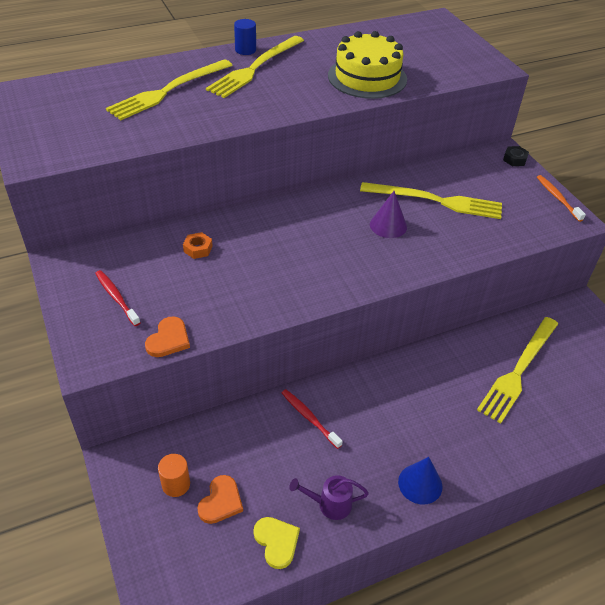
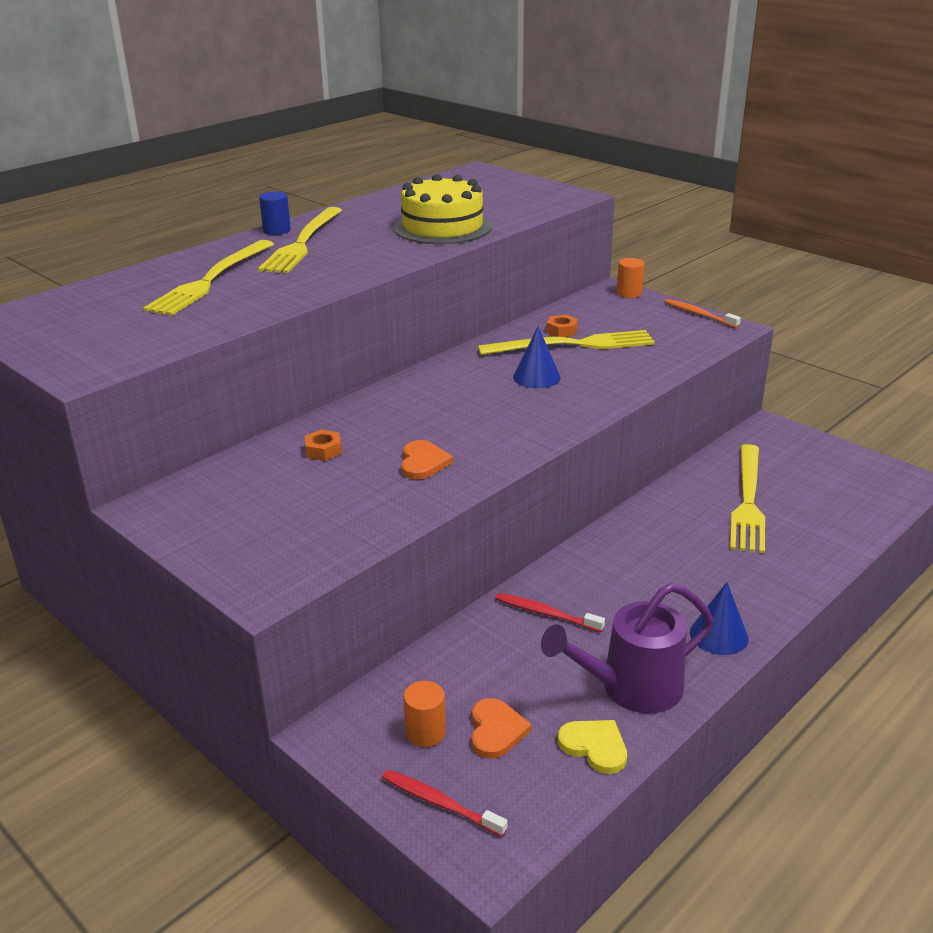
camera: 20 degrees left, 15 degrees down
red toothbrush [95,270,140,326] -> red toothbrush moved to [382,770,508,837]
orange heart [145,316,190,357] -> orange heart moved to [401,440,453,479]
purple watering can [289,475,369,520] -> purple watering can [541,583,714,714], size x1.80
purple cone [370,191,407,238] -> blue cone [513,327,561,388]
black nut [503,146,529,166] -> orange cylinder [617,258,645,298]
none -> orange nut [546,315,578,337]

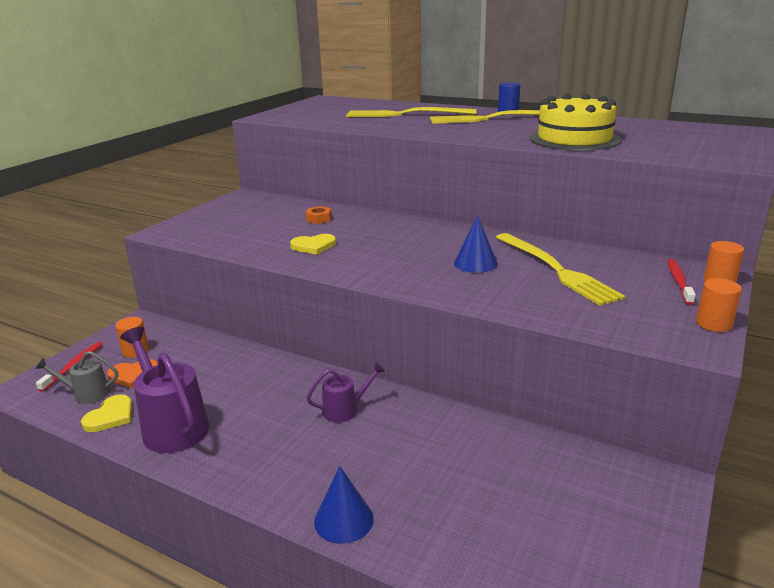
camera: 75 degrees right, 5 degrees down
orange heart [401,440,453,479] -> yellow heart [290,234,336,255]
red toothbrush [495,593,605,632] -> red toothbrush moved to [668,259,696,305]
orange nut [546,315,578,337] -> none
orange toothbrush [664,299,741,328] -> orange cylinder [696,278,742,332]
blue cone [690,582,749,655] -> blue cone moved to [314,466,374,544]
yellow fork [730,444,765,554] -> none
none -> grey watering can [35,351,118,404]
none -> purple watering can [307,362,385,423]

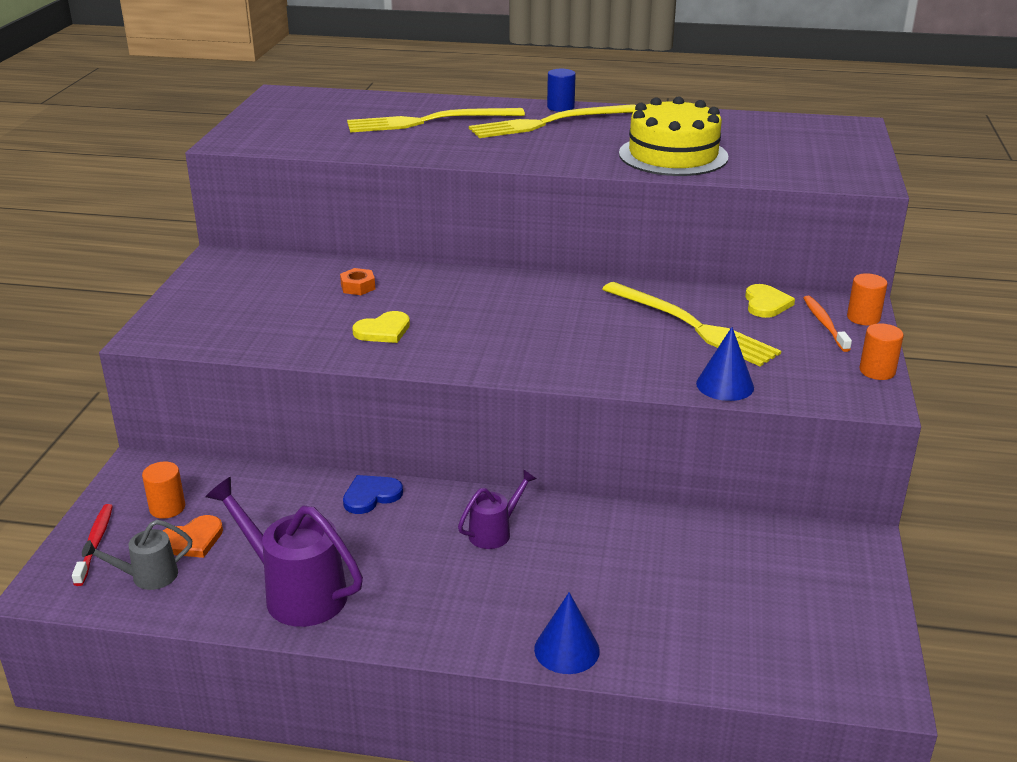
camera: 20 degrees left, 5 degrees up
yellow heart [81,394,132,432] -> yellow heart moved to [745,284,795,318]
blue cone [454,215,498,273] -> blue cone moved to [696,327,754,401]
red toothbrush [668,259,696,305] -> orange toothbrush [803,296,852,352]
none -> blue heart [343,475,403,514]

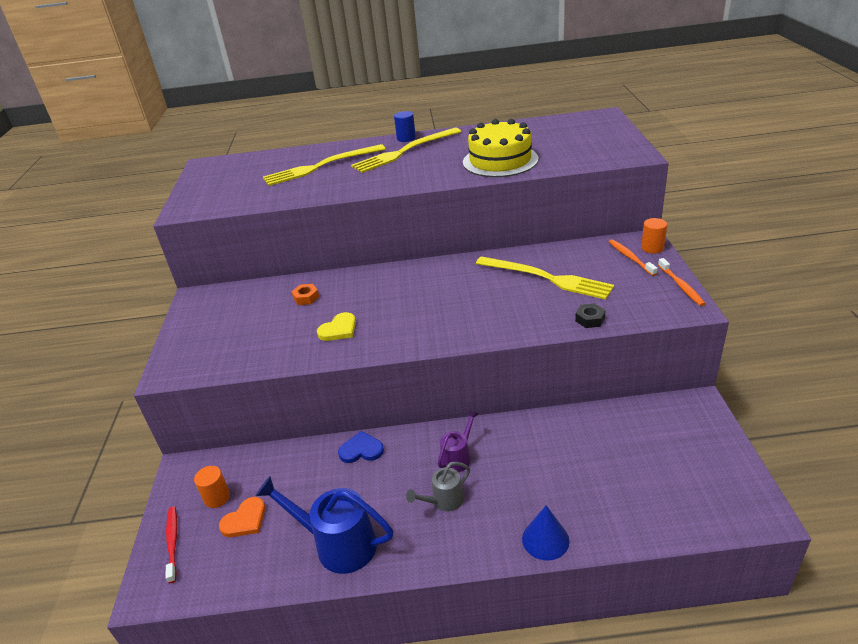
camera: 10 degrees left, 5 degrees up
grey watering can [82,520,192,590] -> grey watering can moved to [406,462,470,511]
purple watering can [205,477,363,627] -> blue watering can [256,476,393,574]
blue heart [343,475,403,514] -> blue heart turned 45 degrees clockwise [338,431,384,463]
blue cone [696,327,754,401] -> black nut [575,303,606,328]
yellow heart [745,284,795,318] -> none
orange cylinder [859,323,904,380] -> orange toothbrush [658,258,705,306]

